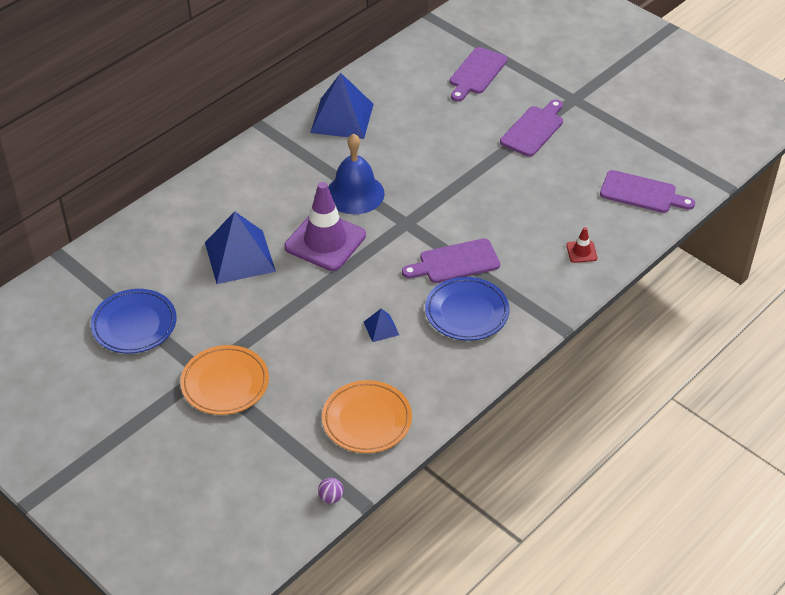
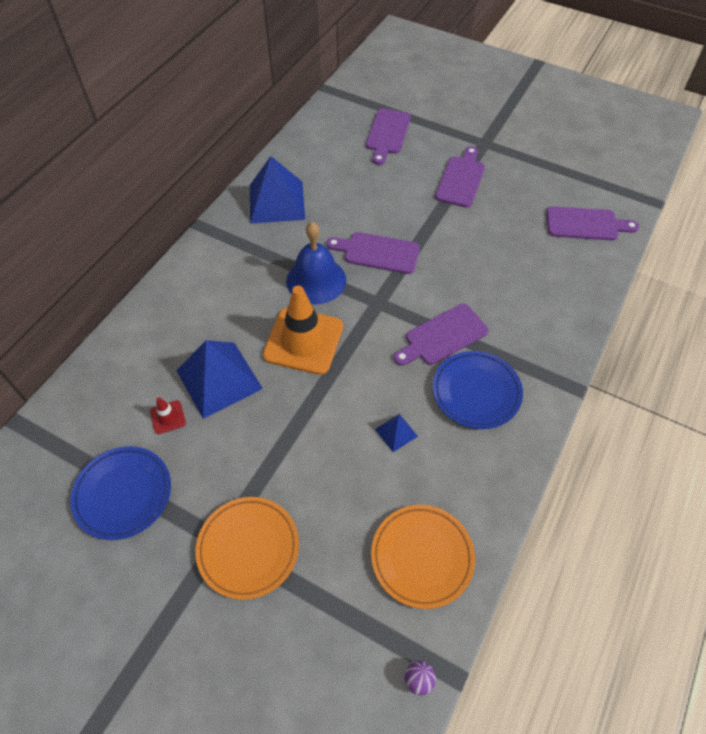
camera: 15 degrees left, 10 degrees up
purple traffic cone [284,182,366,271] -> orange traffic cone [263,286,343,375]
red traffic cone [566,227,597,263] -> red traffic cone moved to [150,397,186,434]
none -> purple cutting board [327,232,420,274]

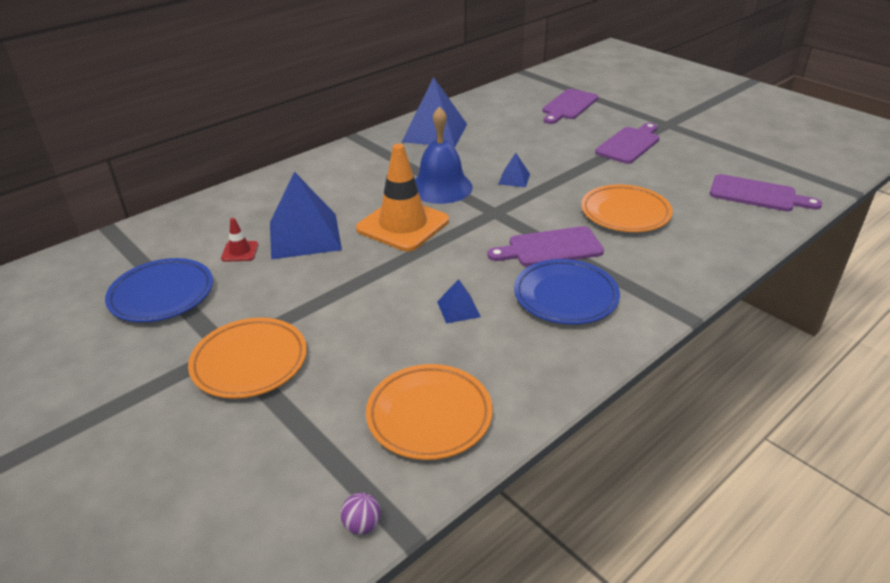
camera: 20 degrees right, 20 degrees down
purple cutting board [327,232,420,274] -> blue pyramid [499,153,530,187]
none -> orange plate [581,184,673,232]

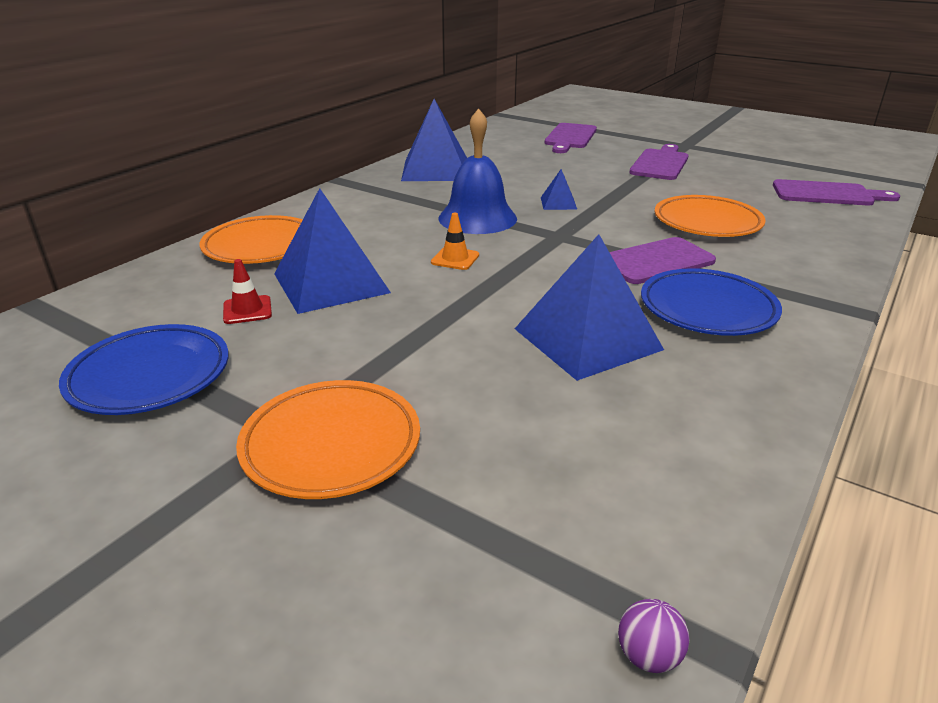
camera: 15 degrees left, 5 degrees down
orange traffic cone [356,144,449,251] -> orange traffic cone [431,213,479,270], size x0.43
orange plate [366,364,493,460] -> orange plate moved to [199,215,303,264]
blue pyramid [437,279,481,324] -> blue pyramid [515,234,664,381], size x2.20

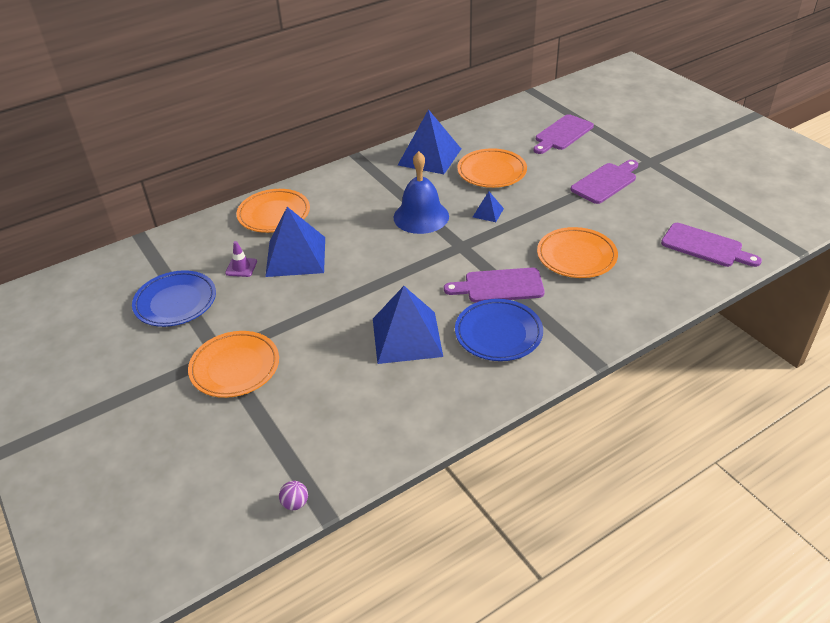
camera: 25 degrees right, 10 degrees up
red traffic cone [223,259,272,324] -> purple traffic cone [225,241,257,277]
orange traffic cone [431,213,479,270] -> none
none -> orange plate [457,148,527,188]

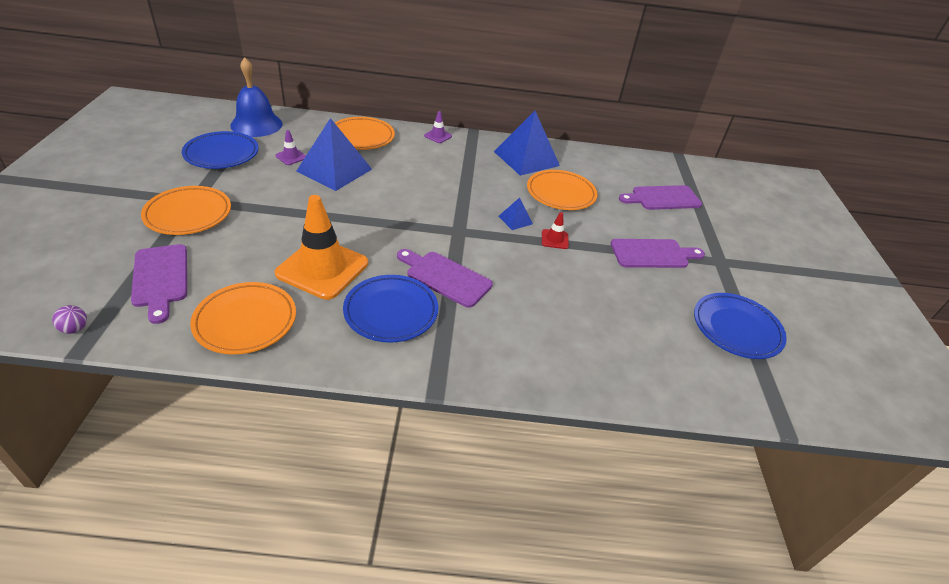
camera: 30 degrees right, 0 degrees up
blue pyramid [373,286,443,364] -> orange traffic cone [275,195,368,300]
blue bell [393,151,449,234] -> blue bell moved to [230,57,283,137]
orange plate [537,227,618,278] -> orange plate moved to [190,282,296,354]
purple cutting board [661,223,762,267] -> purple cutting board moved to [131,244,187,324]
none -> purple traffic cone [424,111,452,143]
none -> red traffic cone [542,212,569,249]
none -> blue plate [694,293,787,359]

